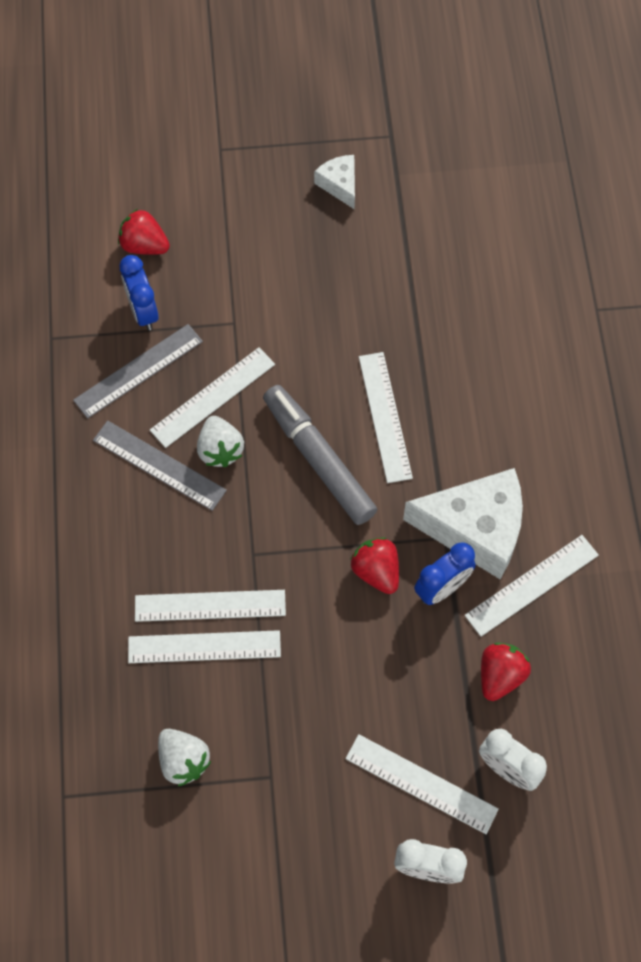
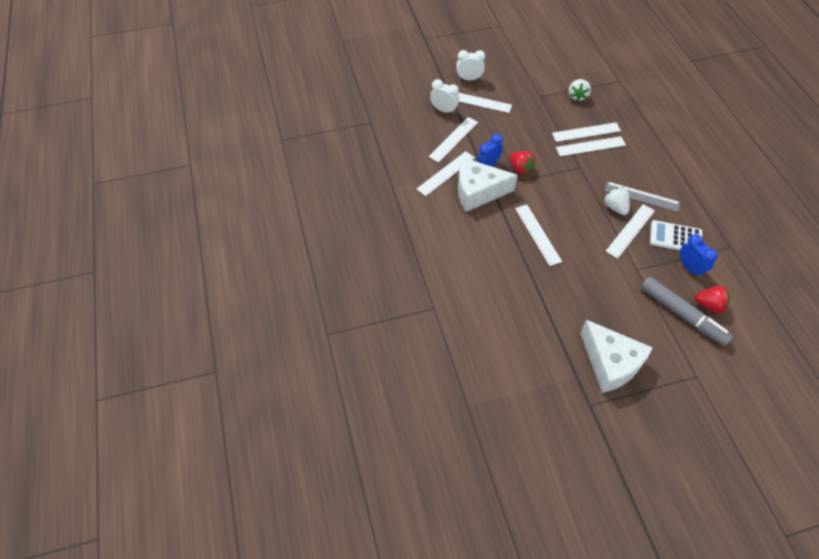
camera: 170 degrees right, 10 degrees down
grey ruler [73,324,203,418] -> white calculator [650,220,702,251]
white strawberry [158,729,211,786] -> white strawberry turned 120 degrees counterclockwise [569,79,591,102]
grey marker [263,385,377,525] -> grey marker moved to [641,276,733,346]
white cheese [314,155,355,209] -> white cheese [580,320,653,393], size x2.04
red strawberry [481,643,531,701] -> white ruler [428,117,478,163]

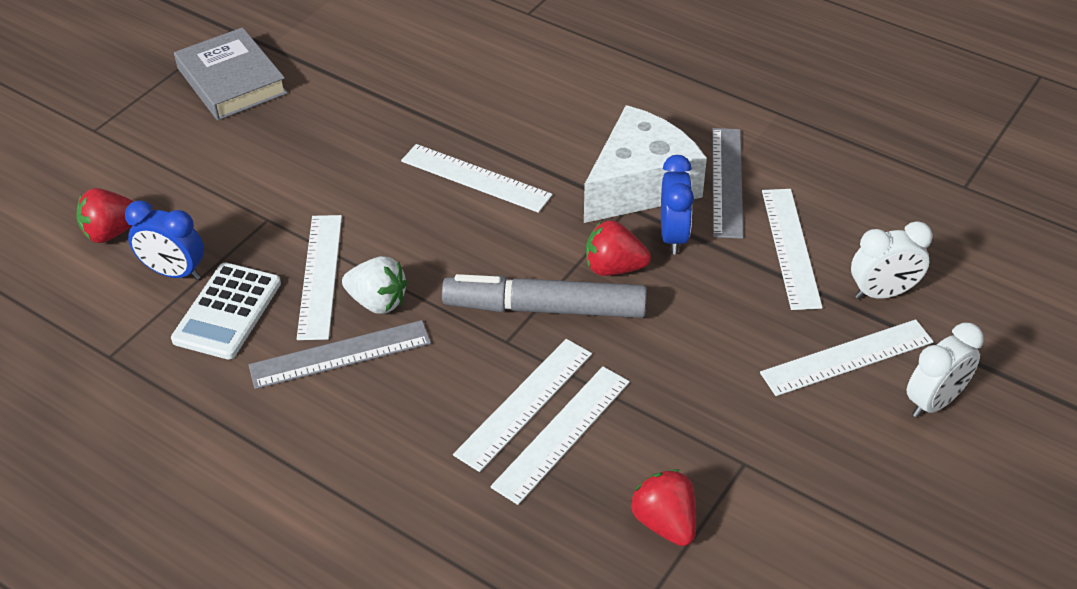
camera: 140 degrees right, 10 degrees down
white ruler [417,151,475,196] -> grey ruler [712,128,743,239]
white strawberry [569,79,591,102] -> red strawberry [630,469,696,546]
white cheese [580,320,653,393] -> grey book [174,27,287,120]
grey marker [641,276,733,346] -> grey marker moved to [442,274,647,318]
white calculator [650,220,702,251] -> white calculator turned 135 degrees clockwise [171,263,281,359]

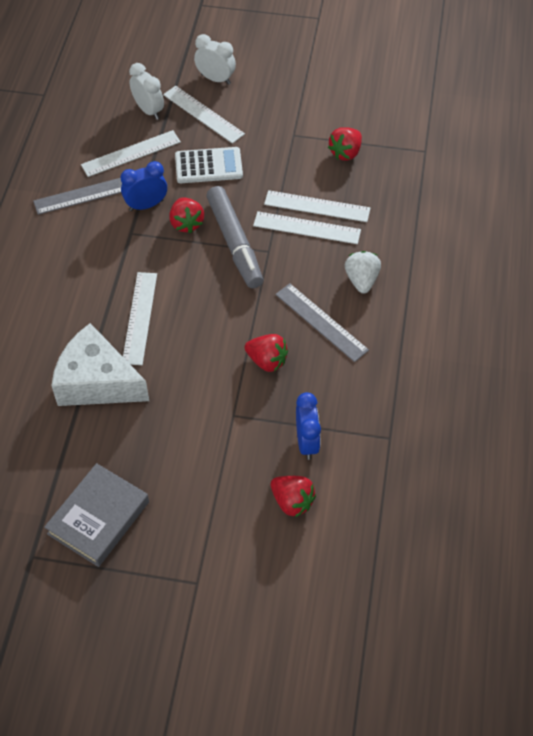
camera: 115 degrees left, 10 degrees up
white calculator [171,263,281,359] -> white calculator moved to [175,147,243,183]
white ruler [297,215,342,340] -> red strawberry [245,334,288,372]
white strawberry [342,256,407,314] -> white strawberry moved to [345,251,381,293]
white cheese [584,105,707,223] -> white cheese moved to [51,323,149,406]

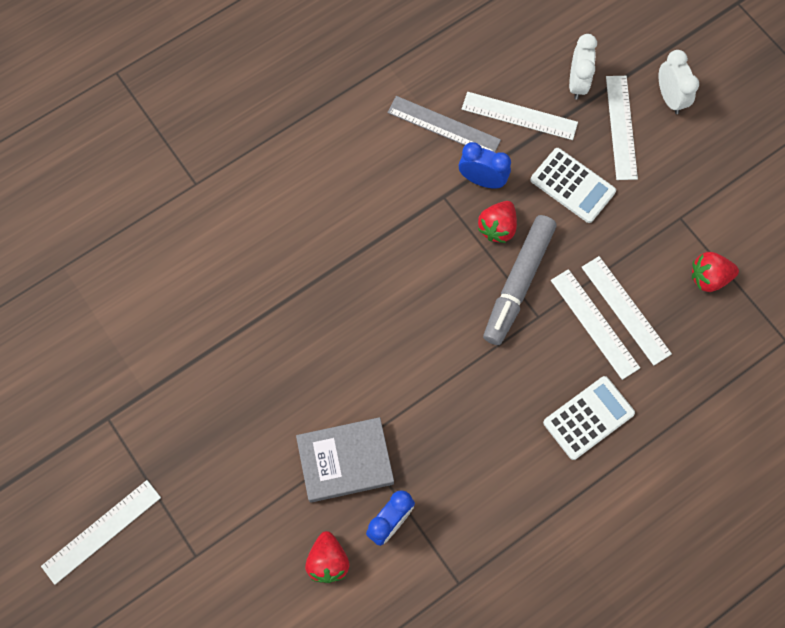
camera: 45 degrees right, 15 degrees up
grey book [44,463,149,567] -> grey book moved to [296,417,394,503]
white cheese [51,323,149,406] -> none
white ruler [123,272,157,365] -> white ruler moved to [41,480,161,585]
red strawberry [245,334,288,372] -> none
grey ruler [275,283,369,362] -> none
white strawberry [345,251,381,293] -> white calculator [543,376,635,460]

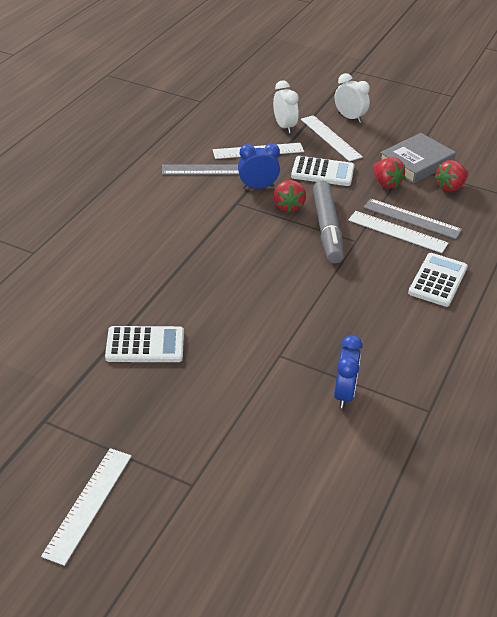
camera: 30 degrees left, 30 degrees down
grey book [296,417,394,503] -> grey book moved to [380,133,456,184]
red strawberry [305,531,350,583] -> red strawberry moved to [373,157,405,189]
white ruler [581,256,672,365] -> grey ruler [363,198,462,239]
none -> white calculator [105,326,184,362]

